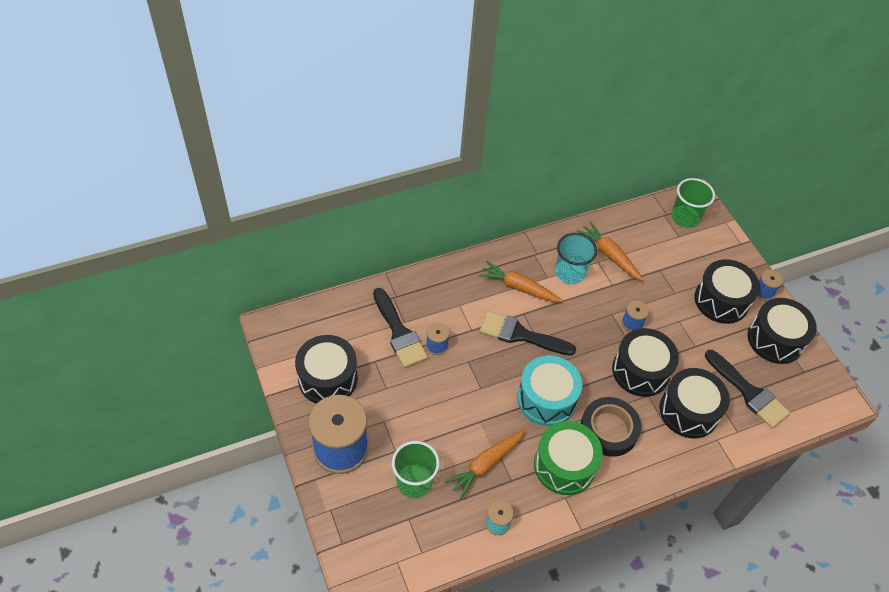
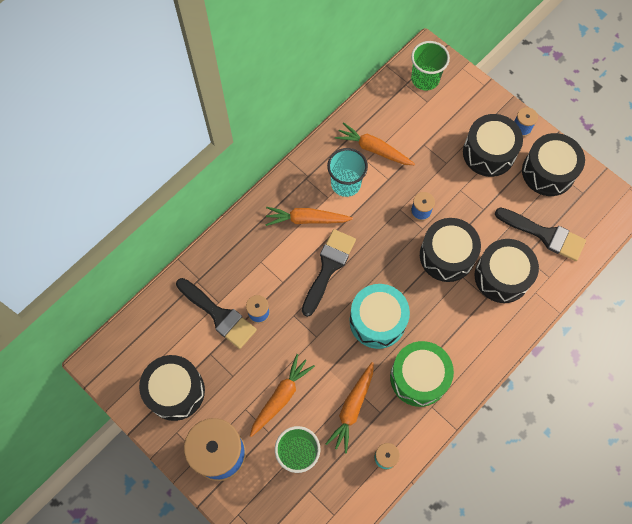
camera: 20 degrees left, 15 degrees up
black brush [480,311,576,356] -> black brush turned 120 degrees clockwise [302,229,356,317]
black tape [580,397,641,457] -> none
none -> orange carrot [250,354,315,437]

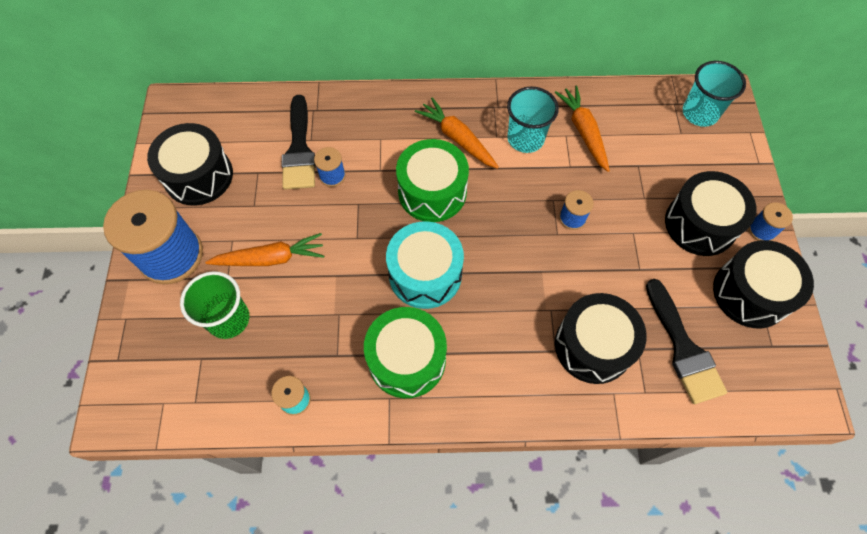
camera: 45 degrees right, 5 degrees down
black brush [302,229,356,317] -> green drum [396,139,469,222]
orange carrot [326,362,373,453] -> none
green cup [411,41,450,90] -> turquoise cup [683,61,746,127]
black drum [420,218,481,282] -> none

